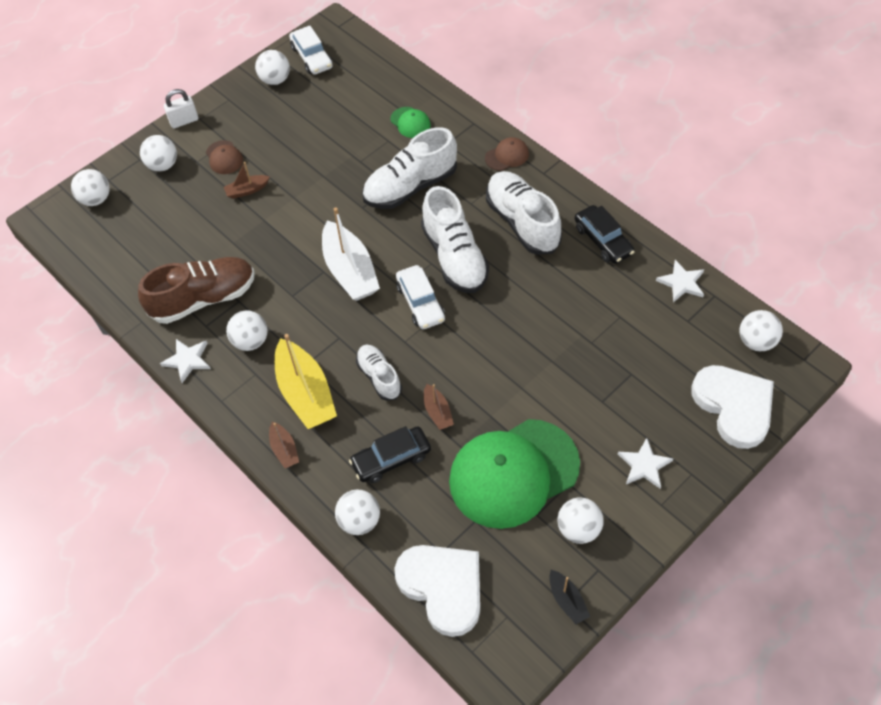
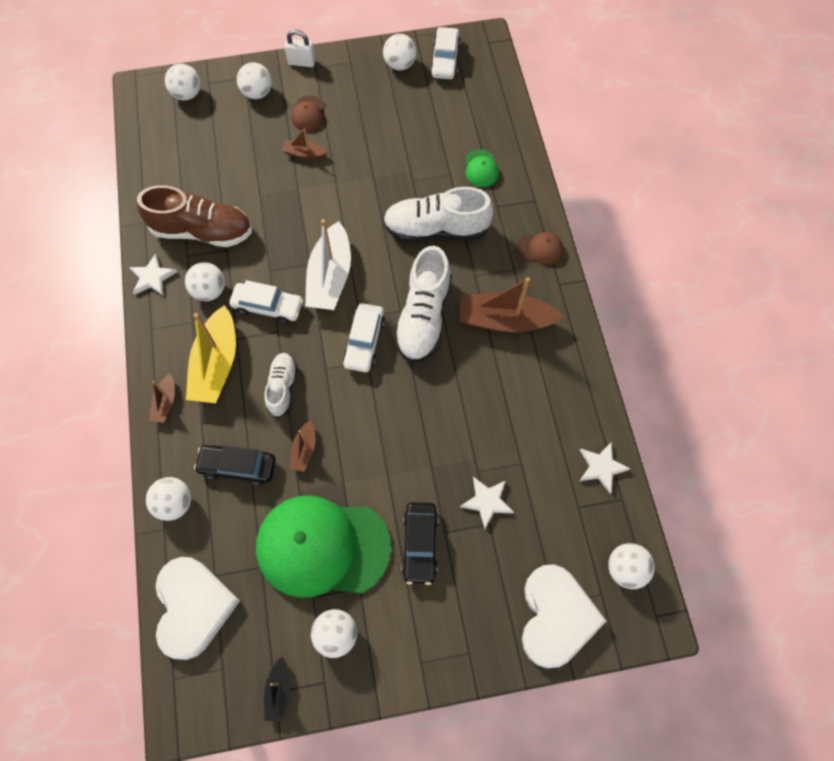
camera: 30 degrees right, 10 degrees up
white shoe [486,171,562,255] -> brown boat [459,277,563,333]
black car [575,205,635,264] -> black car moved to [401,502,439,585]
white star [618,438,674,489] -> white star moved to [460,477,514,529]
none -> white car [229,280,303,324]

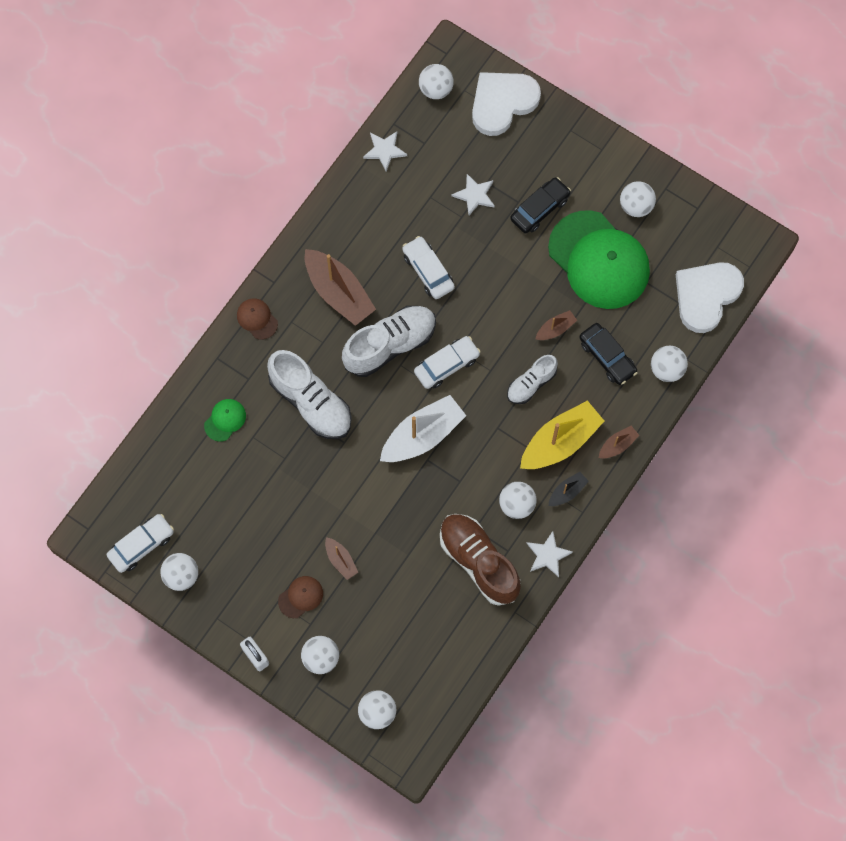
camera: 135 degrees left, 5 degrees up
white car [229,280,303,324] -> white car moved to [402,236,455,299]
black boat [264,657,290,722] -> black boat moved to [549,472,589,506]

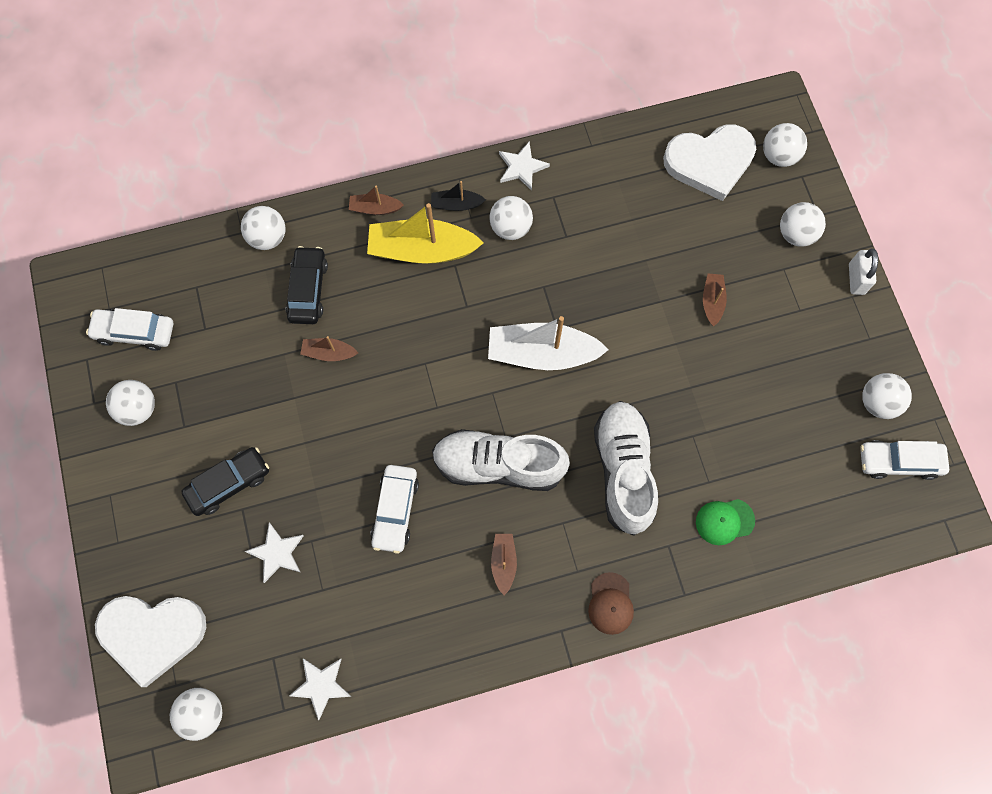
camera: 140 degrees left, 0 degrees up
brown cap [278,576,323,618] -> none
brown boat [305,249,376,326] -> brown boat [491,534,517,595], size x0.49
white car [414,336,481,389] -> white car moved to [86,308,173,351]
brown shoe [440,514,521,606] -> none
white shoe [507,355,558,404] -> none
black car [510,177,571,234] -> black car turned 150 degrees clockwise [181,447,269,516]
green cap [548,210,650,309] -> none
white heart [676,262,744,333] -> white heart moved to [663,125,756,201]

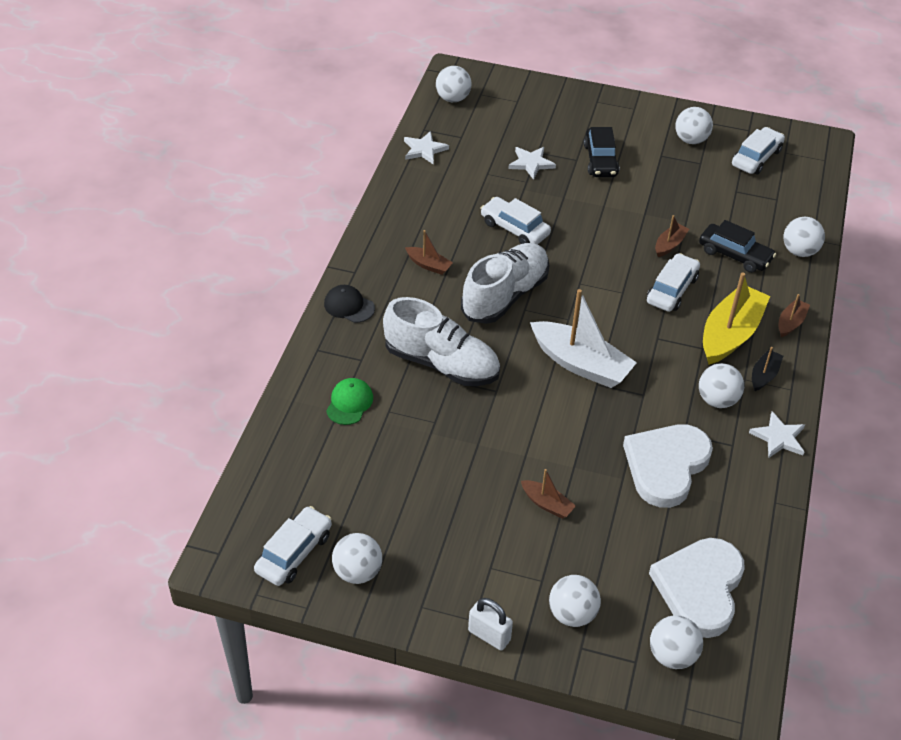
camera: 120 degrees right, 25 degrees down
white heart [95,596,206,687] -> white heart moved to [623,424,713,508]
white boat [488,316,609,370] -> white boat turned 90 degrees clockwise [530,289,637,388]
brown cap [588,572,634,635] -> black cap [324,285,375,323]
none -> white car [647,253,700,312]

